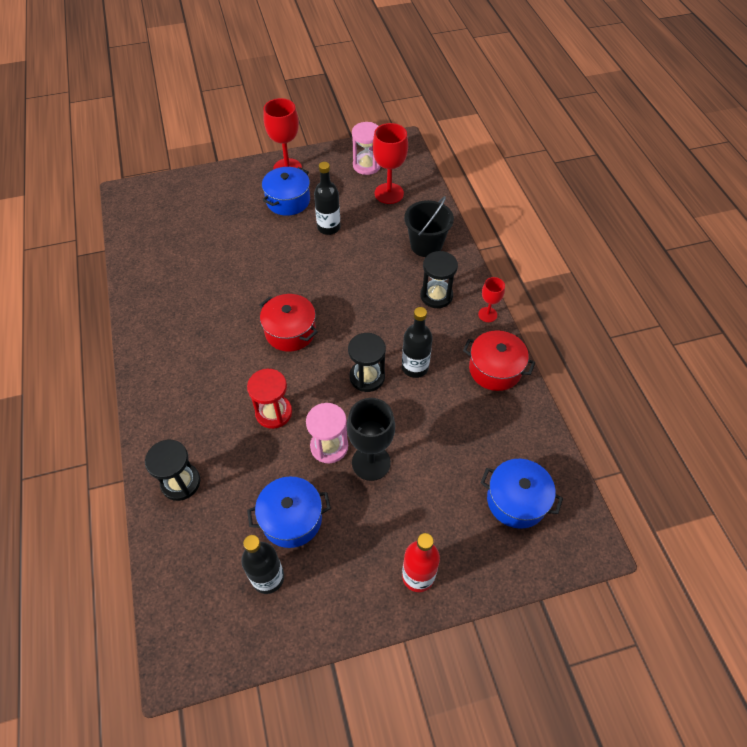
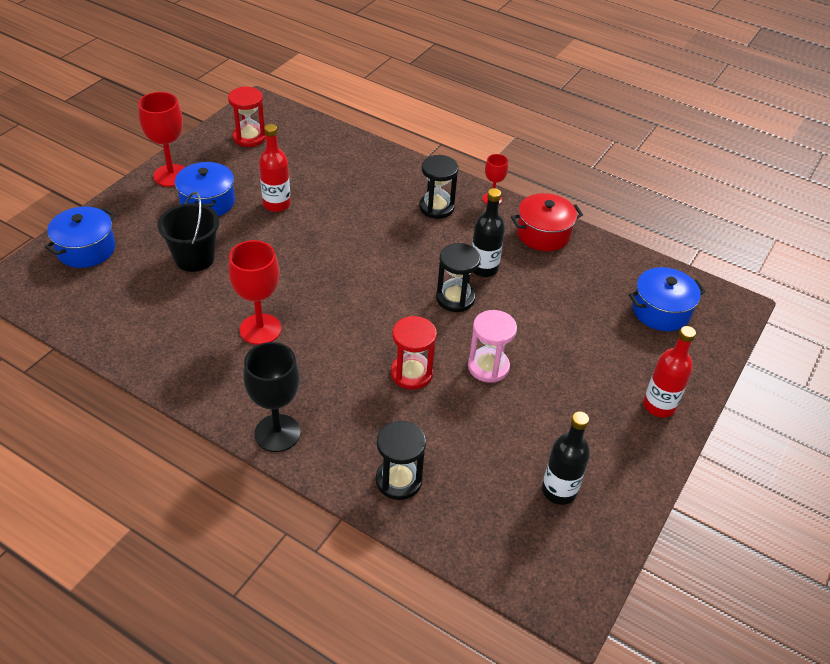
camera: 45 degrees left, 10 degrees down
blue pot [247,476,331,548] -> blue pot moved to [45,207,116,268]
red pot [259,294,318,352] -> none
black bottle [314,162,341,235] -> red bottle [259,124,291,212]
black goblet [347,398,395,481] -> black goblet moved to [243,342,301,452]
pink hourglass [352,122,381,175] -> red hourglass [228,87,266,147]
red goblet [373,123,408,204] -> red goblet moved to [228,240,281,345]
black bucket [404,196,454,257] -> black bucket moved to [158,192,219,272]

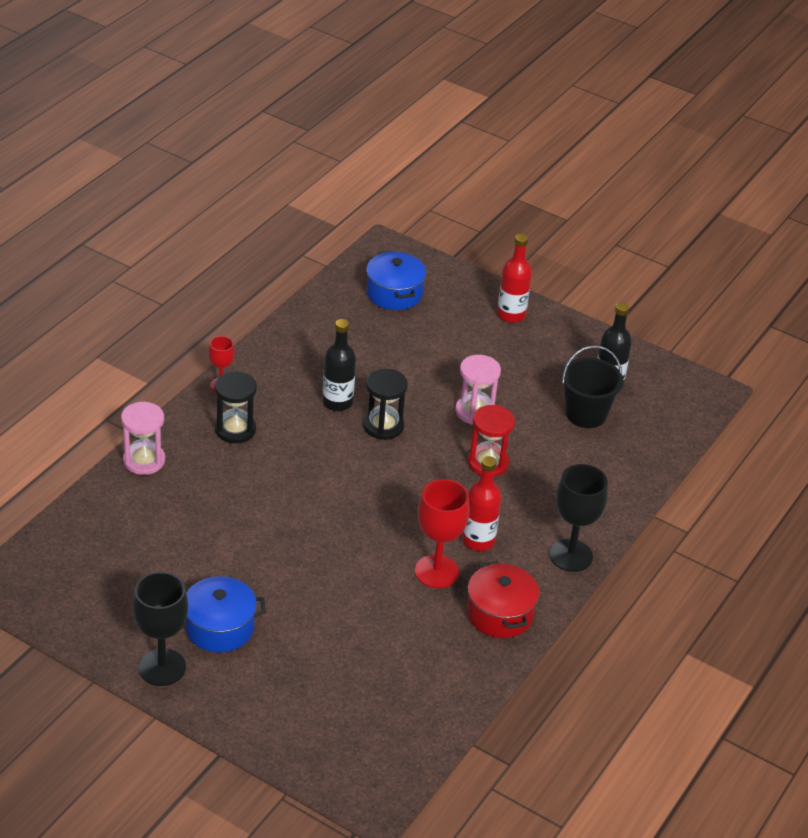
camera: 90 degrees left, 5 degrees down
blue pot [45,207,116,268] -> none
red goblet [138,92,185,187] -> black goblet [133,572,188,686]
black bucket [158,192,219,272] -> black bucket moved to [561,346,623,428]
red hourglass [228,87,266,147] -> none
red bottle [259,124,291,212] -> red bottle moved to [462,456,501,551]
black hourglass [376,421,426,500] -> none
red pot [511,193,583,251] -> red pot moved to [467,561,539,638]
none -> pink hourglass [121,401,165,475]

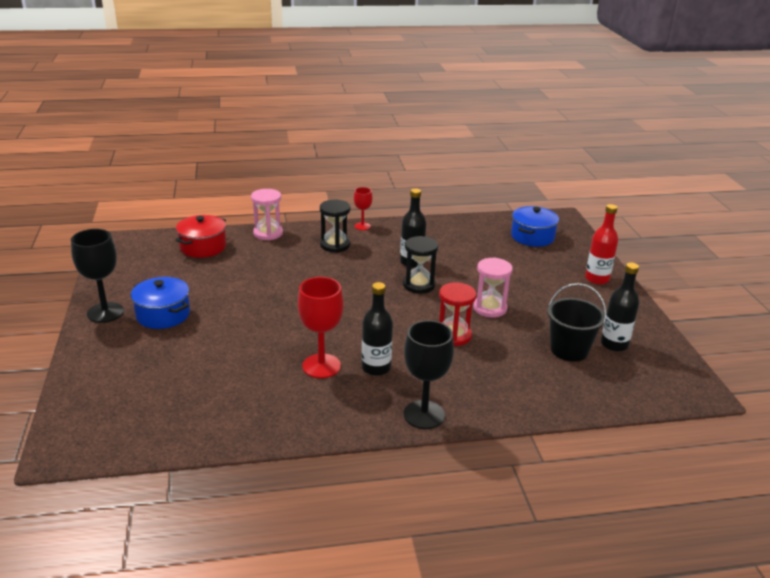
camera: 50 degrees right, 10 degrees down
red bottle [462,456,501,551] -> black bottle [362,282,393,376]
red pot [467,561,539,638] -> red pot moved to [175,215,226,258]

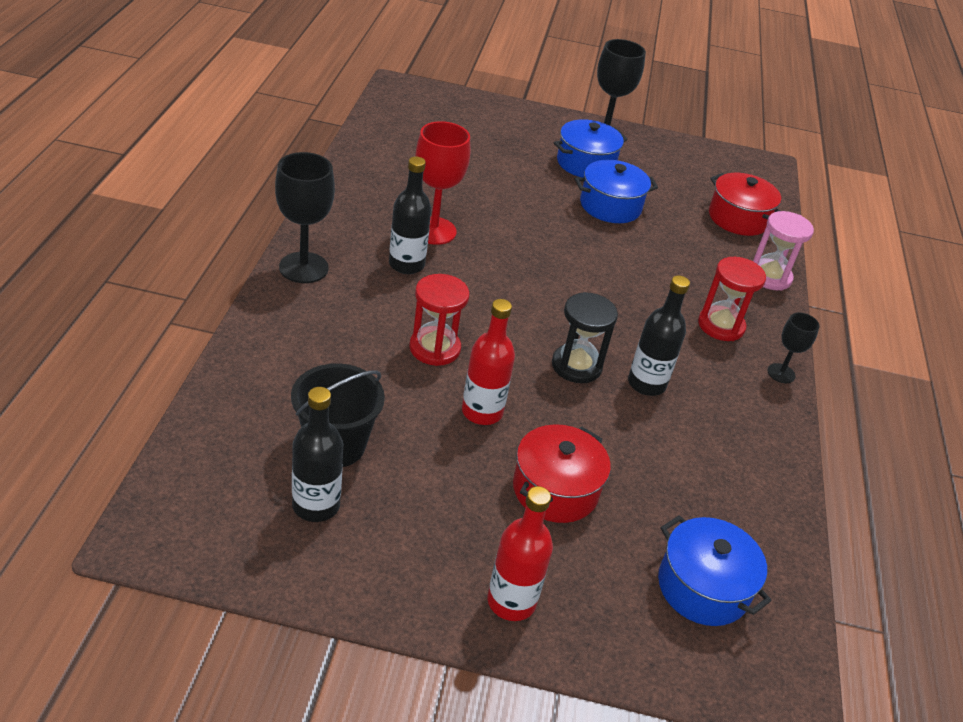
camera: 105 degrees right, 10 degrees up
black hourglass [320,200,350,252] -> red hourglass [698,257,766,341]
red goblet [354,187,372,230] -> black goblet [767,312,820,383]
pink hourglass [473,257,513,318] -> red bottle [462,299,515,425]
none -> red pot [513,424,611,523]
none -> blue pot [575,160,658,223]

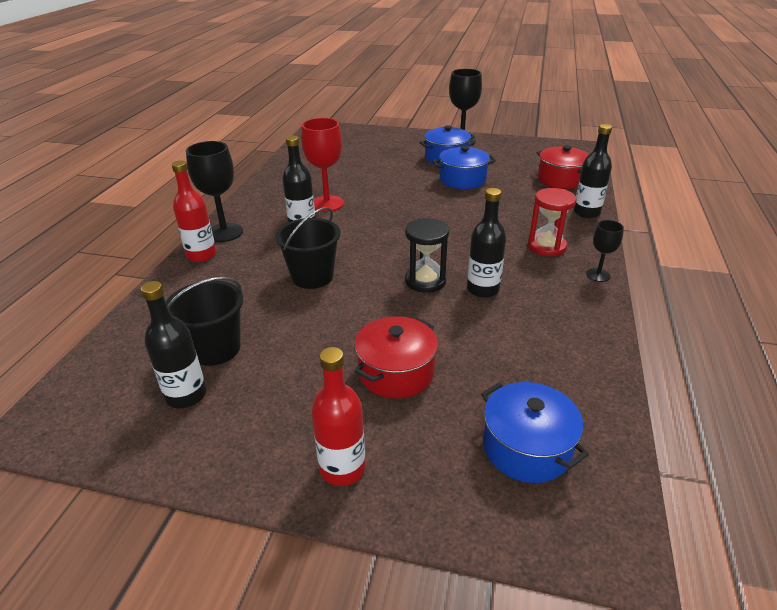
camera: 10 degrees right, 5 degrees down
red hourglass [409,274,470,366] -> black bucket [275,207,341,289]
red bottle [462,299,515,425] -> red bottle moved to [172,161,216,262]
pink hourglass [753,211,814,290] -> black bottle [573,124,612,218]

